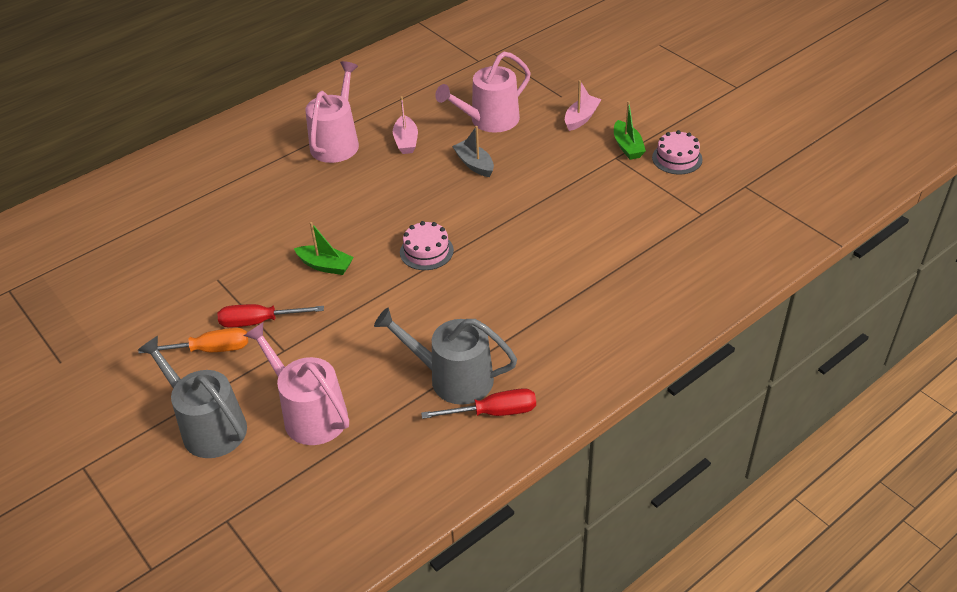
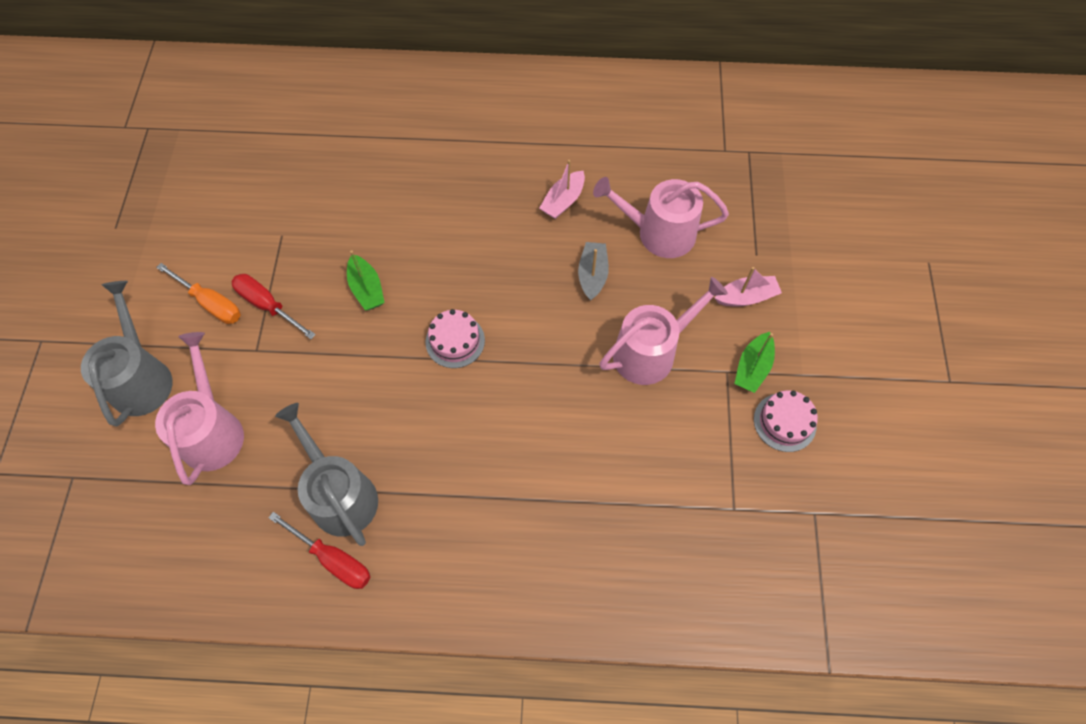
camera: 40 degrees right, 20 degrees up
pink watering can [305,61,359,163] -> pink watering can moved to [600,277,728,385]

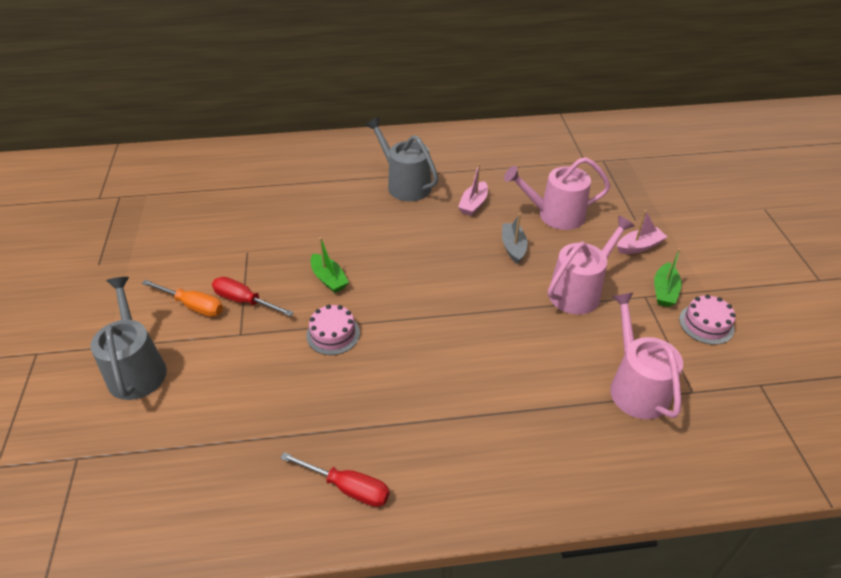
camera: 10 degrees left, 20 degrees down
pink watering can [155,332,244,485] -> pink watering can moved to [610,292,683,419]
grey watering can [275,403,378,546] -> grey watering can moved to [365,117,438,201]
pink cake [425,309,485,368] -> pink cake moved to [306,304,360,355]

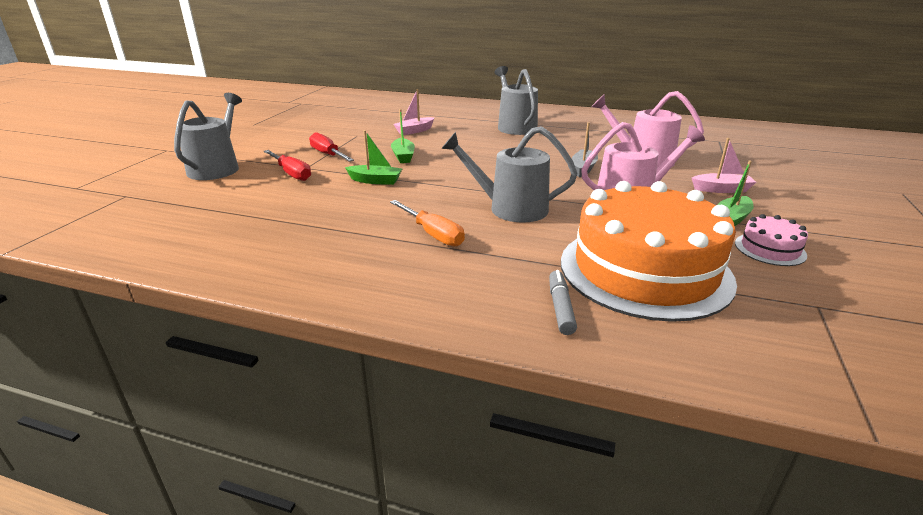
camera: 25 degrees right, 15 degrees down
orange screwdriver [142,280,223,317] -> orange screwdriver moved to [390,200,465,247]
red screwdriver [280,452,390,507] -> red screwdriver moved to [264,150,311,181]
pink cake [306,304,360,355] -> green boat [345,130,402,185]
pink boat [458,164,488,216] -> pink boat moved to [393,89,435,135]
pink watering can [610,292,683,419] -> orange cake [561,181,737,322]
none -> grey watering can [441,126,577,223]
none -> grey marker [549,270,577,335]

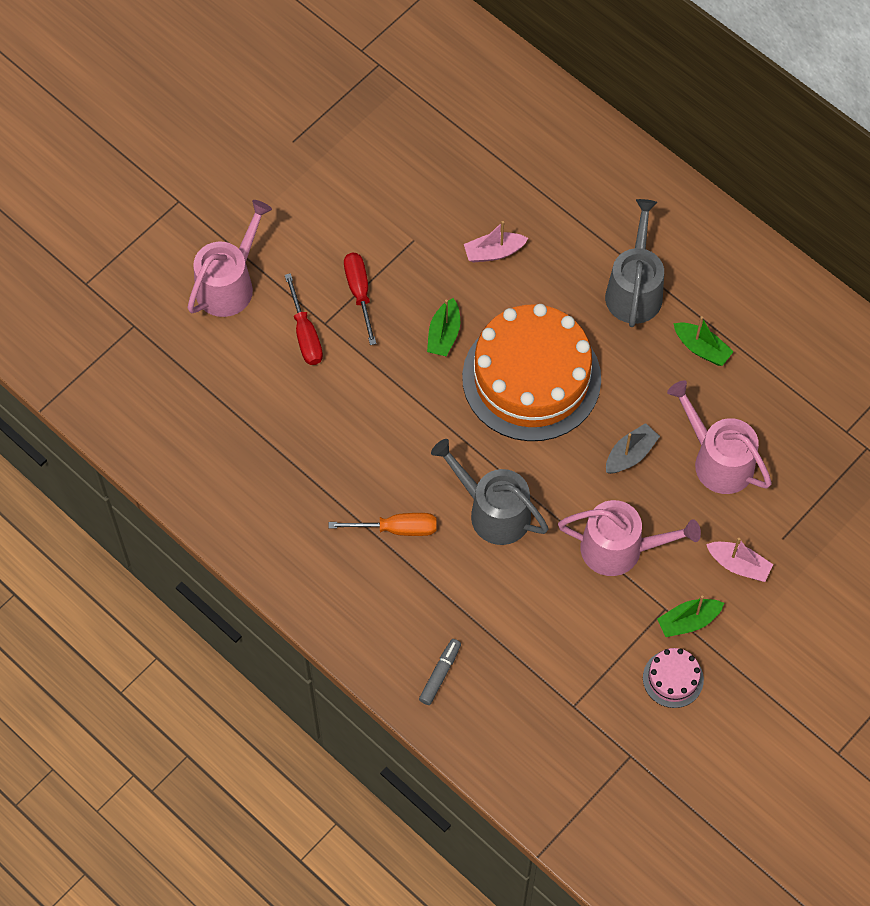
camera: 25 degrees right, 35 degrees up
grey watering can [174,93,242,180] -> pink watering can [187,200,272,317]
green boat [345,130,402,185] -> green boat moved to [674,316,734,366]
orange screwdriver [390,200,465,247] -> orange screwdriver turned 75 degrees counterclockwise [329,513,437,536]
orange cake [561,181,737,322] -> orange cake moved to [462,304,601,441]

